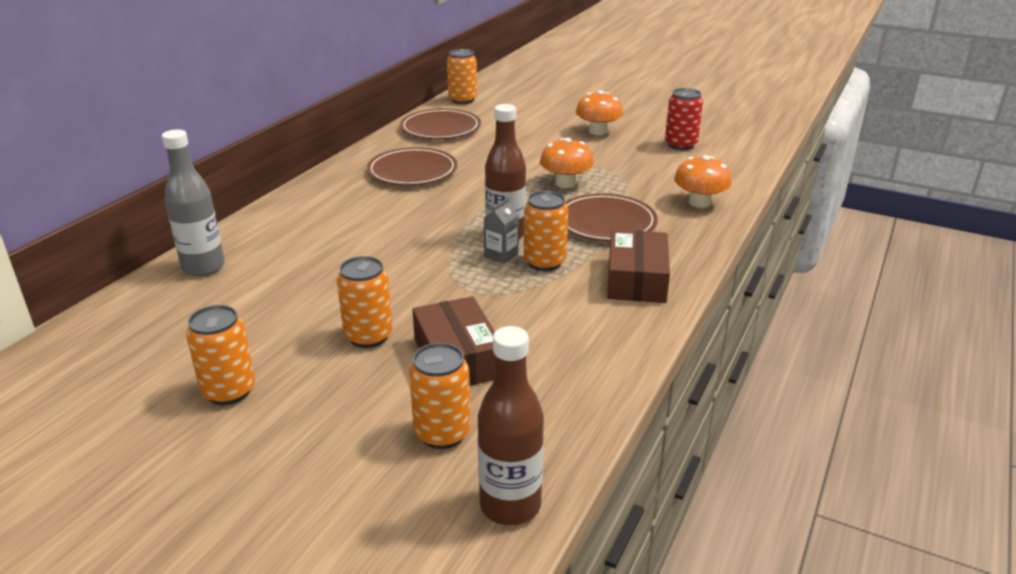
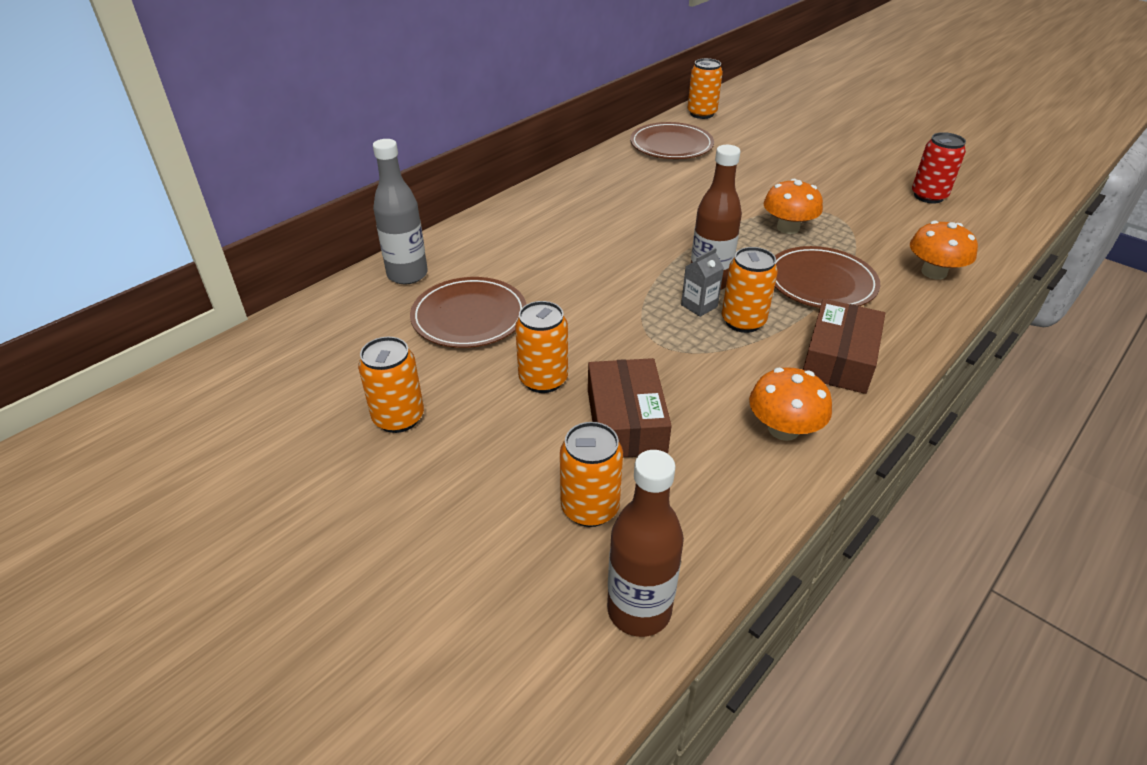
camera: 15 degrees right, 10 degrees up
brown plate [367,147,457,186] -> brown plate moved to [410,277,526,348]
orange mushroom [576,90,623,135] -> orange mushroom moved to [749,367,832,441]

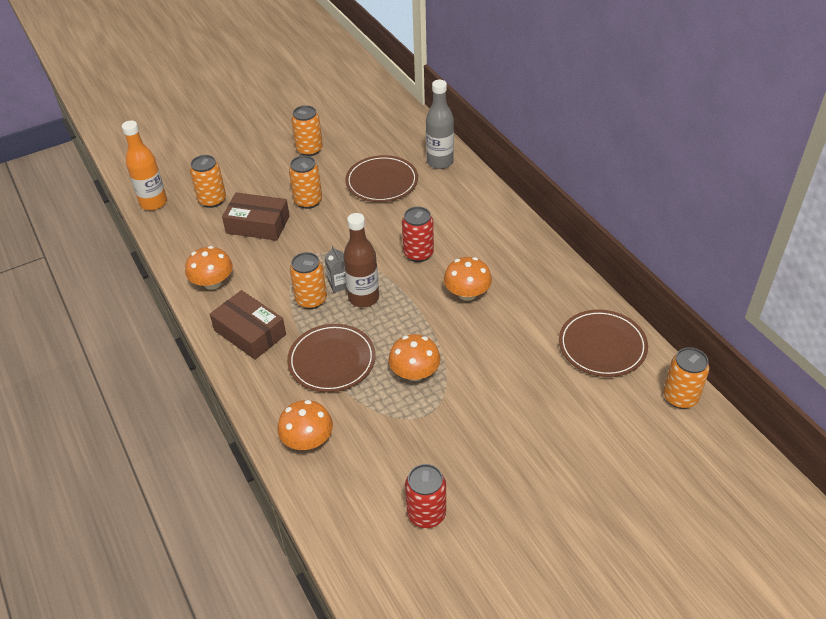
camera: 110 degrees right, 5 degrees up
brown bottle [607,450,684,637] -> orange bottle [122,121,167,210]
none -> red can [402,207,434,262]
none -> orange mushroom [444,257,492,301]

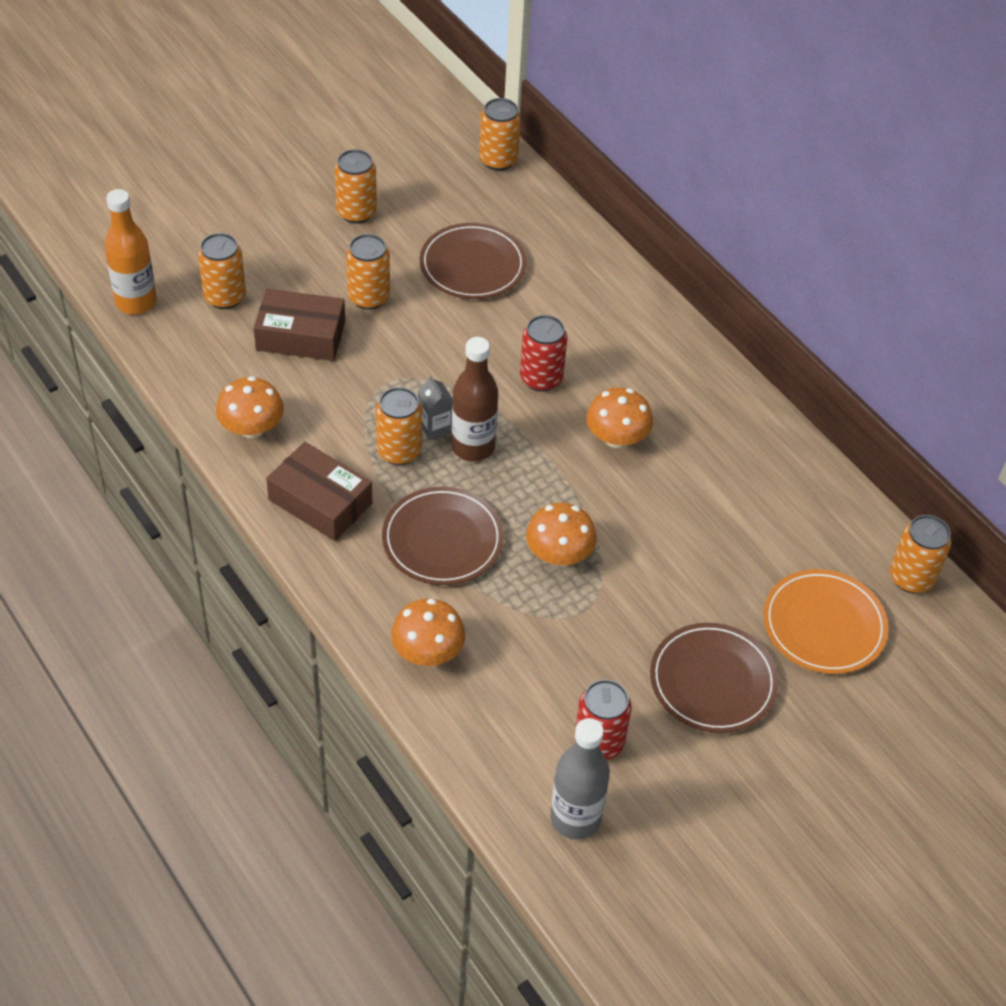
camera: 10 degrees left, 5 degrees up
grey bottle [426,80,454,169] -> grey bottle moved to [550,718,610,840]
brown plate [559,309,648,377] -> brown plate moved to [650,623,778,733]
none -> orange can [479,98,521,171]
none -> orange plate [763,569,889,674]

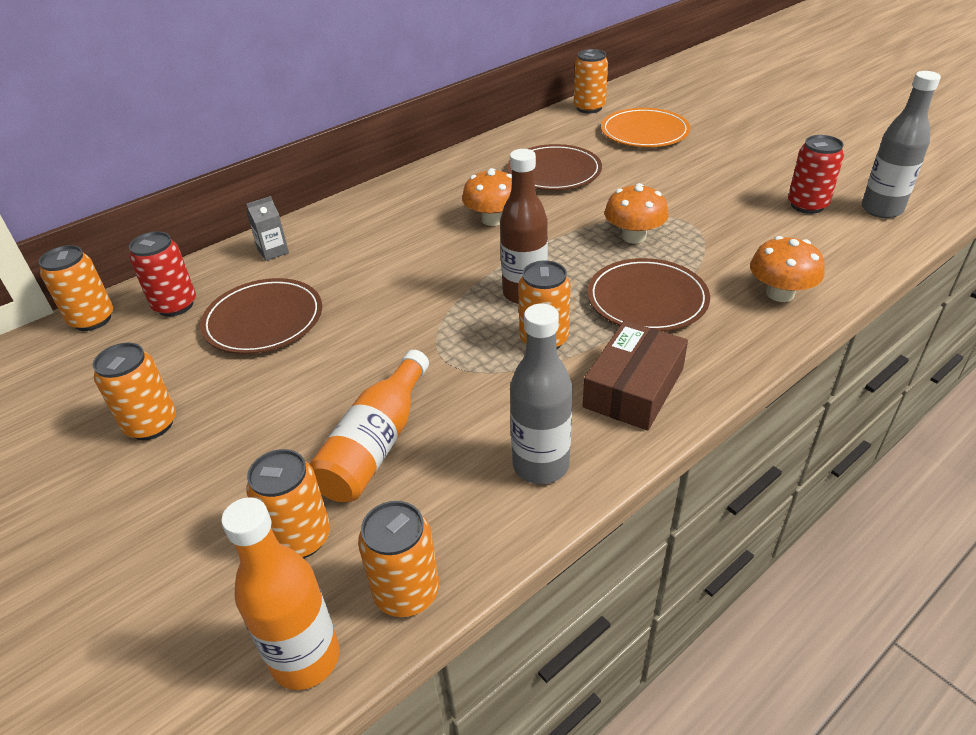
camera: 90 degrees left, 10 degrees down
orange mushroom [216,376,284,438] -> grey bottle [510,304,573,484]
brown box [254,289,345,361] -> orange bottle [309,350,429,502]
orange can [346,234,390,310] -> orange can moved to [358,501,439,617]
grey carton [418,375,453,440] -> grey carton moved to [246,196,289,261]
red can [520,315,567,392] -> red can moved to [129,231,196,316]
brown plate [650,623,778,733] -> brown plate moved to [507,144,602,190]

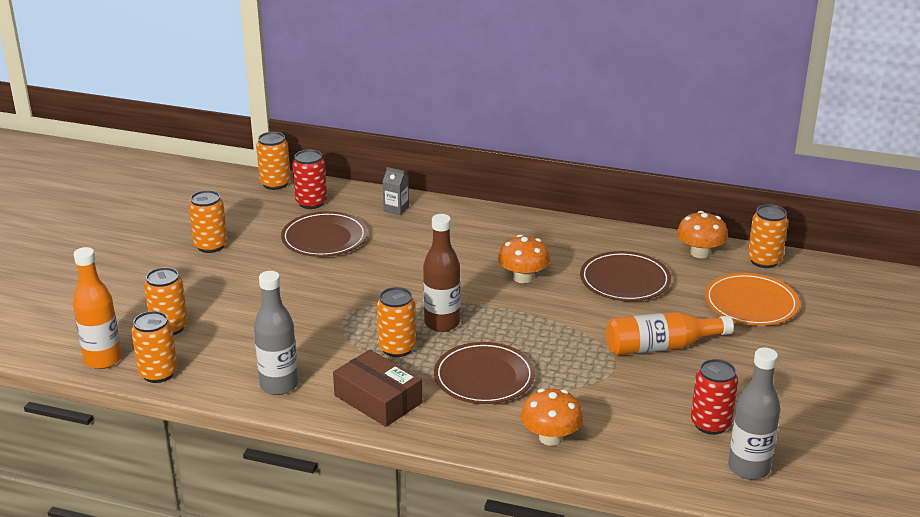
camera: 55 degrees right, 10 degrees down
orange bottle [309,350,429,502] -> orange bottle moved to [606,312,734,355]
brown box [583,320,688,431] -> brown box turned 45 degrees clockwise [333,349,422,427]
orange mushroom [604,183,669,244] -> orange mushroom moved to [677,211,728,258]

